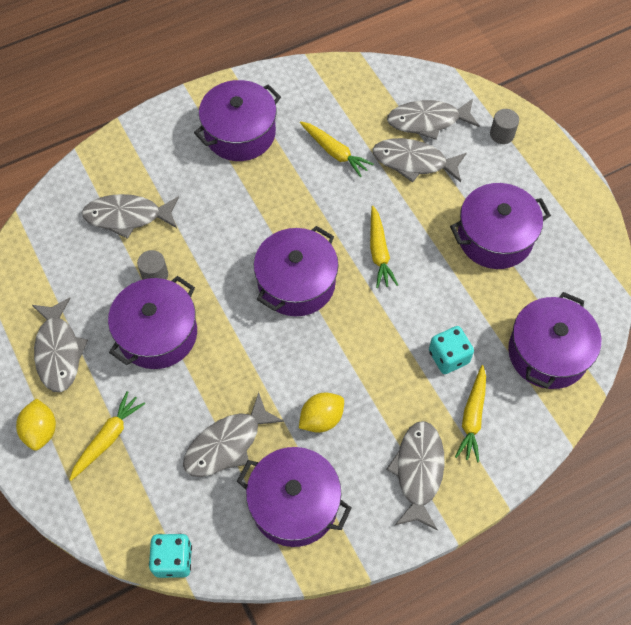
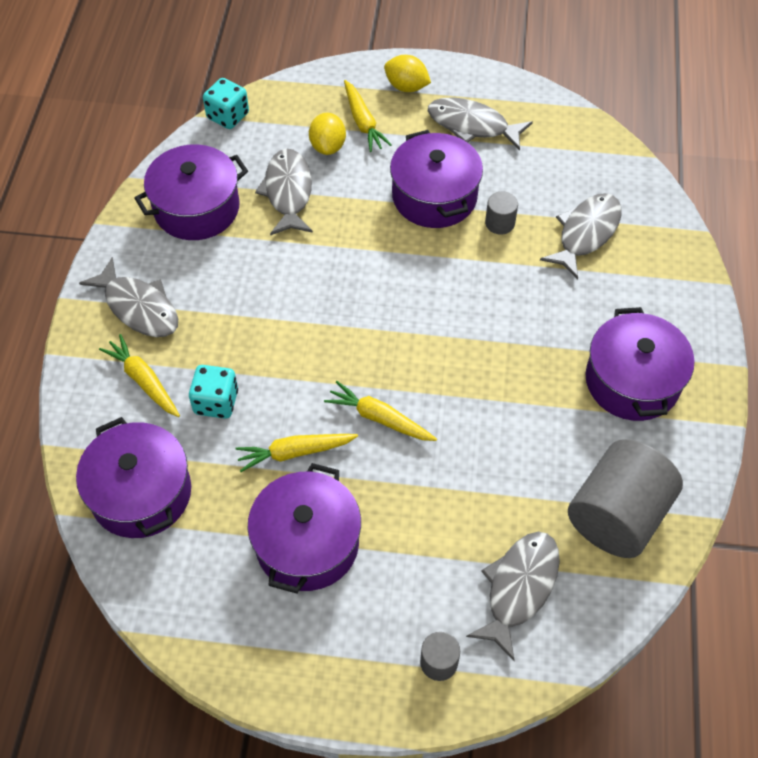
camera: 125 degrees right, 5 degrees down
purple pot [254,226,339,316] -> none
yellow lemon [299,392,344,433] -> yellow lemon moved to [309,113,346,155]
yellow carrot [300,121,374,177] -> yellow carrot moved to [235,434,358,472]
grey fish [373,138,467,183] -> none
none -> grey cylinder [568,439,683,558]

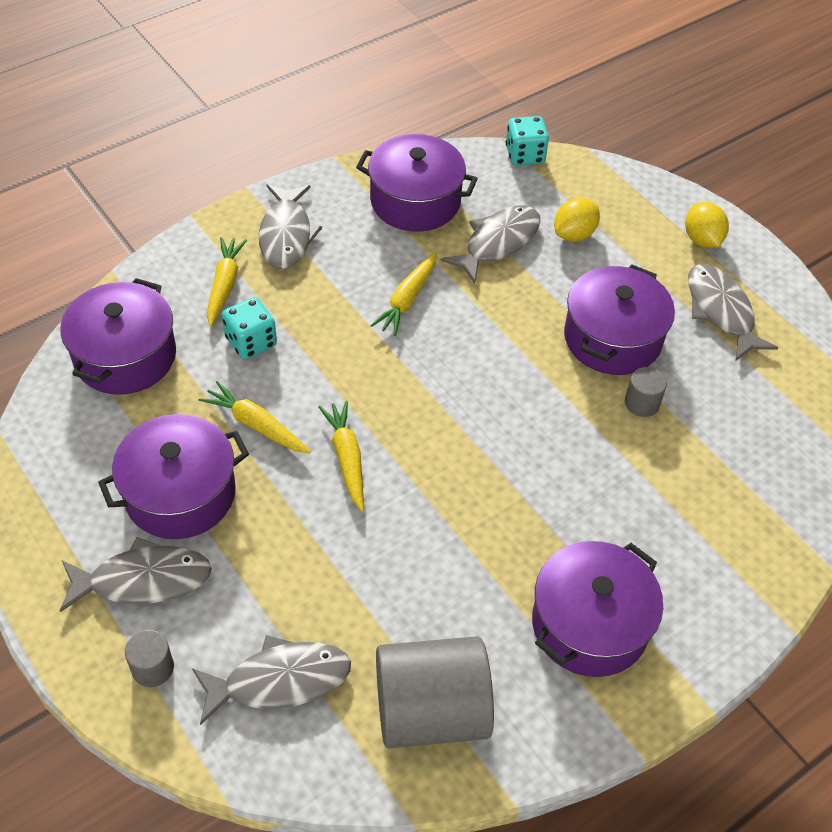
camera: 45 degrees right, 5 degrees down
yellow carrot [344,80,392,152] -> yellow carrot moved to [370,251,437,336]
grey fish [540,193,622,280] -> grey fish moved to [60,537,212,612]

